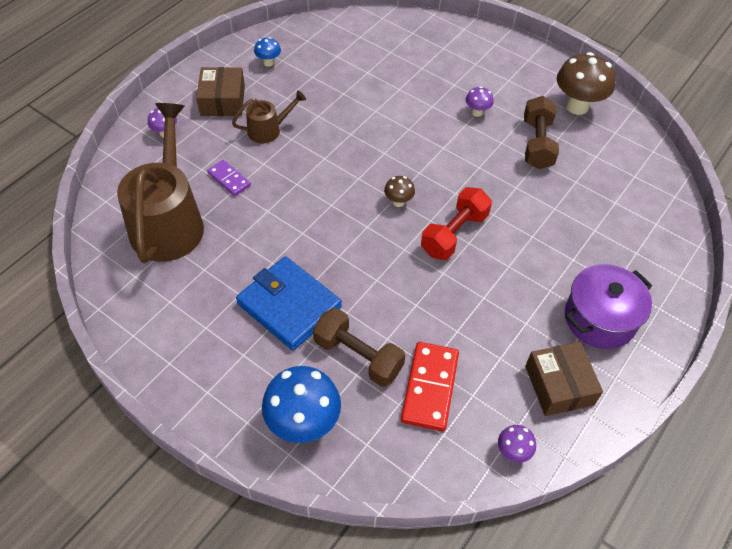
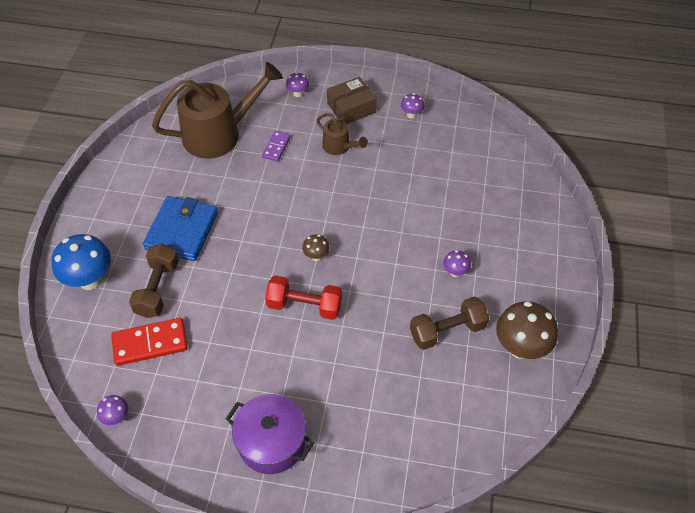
camera: 65 degrees right, 0 degrees up
blue mushroom [254,37,281,67] -> purple mushroom [401,93,424,119]
brown box [525,342,603,416] -> none

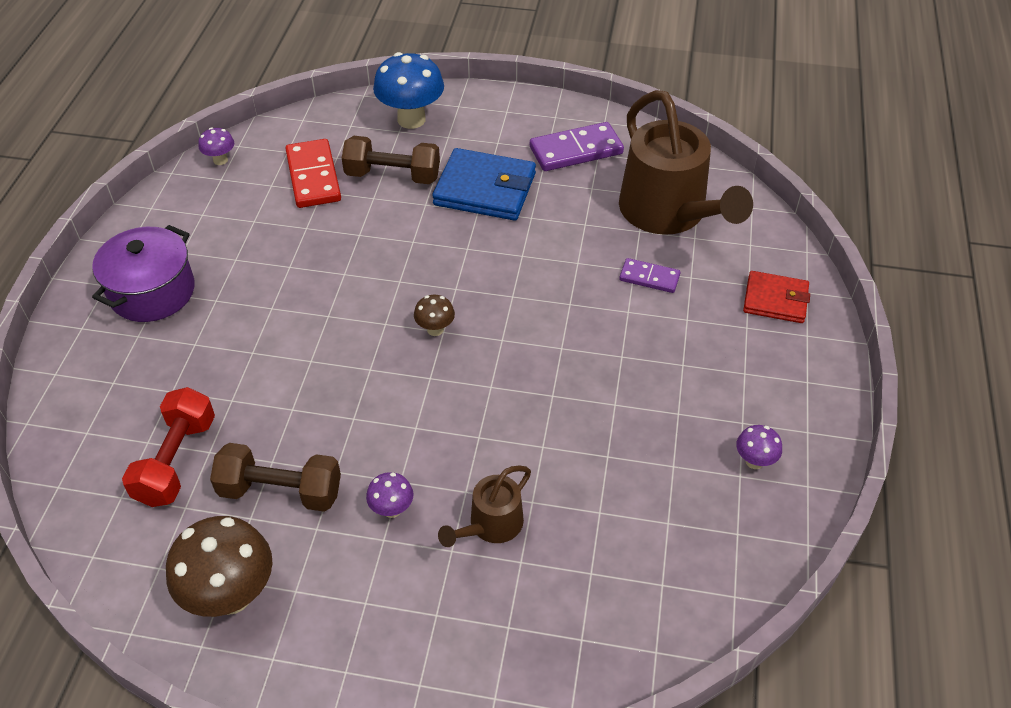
camera: 90 degrees right, 5 degrees down
red dumbbell [265,275,342,320] -> red dumbbell moved to [122,387,215,507]
purple mushroom [286,72,309,97] -> red wallet [743,271,810,323]
brown watering can [317,113,368,155] -> brown watering can moved to [438,466,531,547]
brown box [327,77,377,124] -> none
brown dumbbell [410,297,489,350] -> brown dumbbell turned 60 degrees counterclockwise [210,443,341,512]
none -> purple domino [530,122,624,171]

